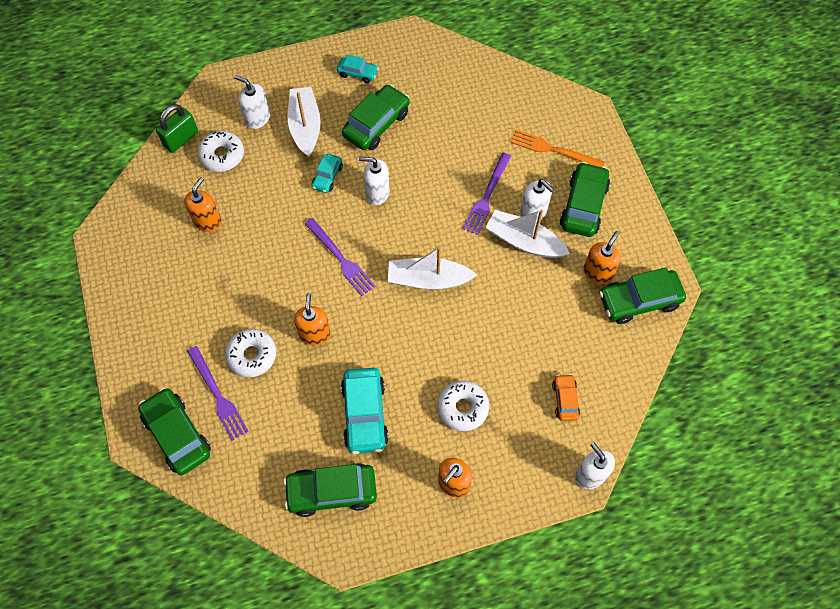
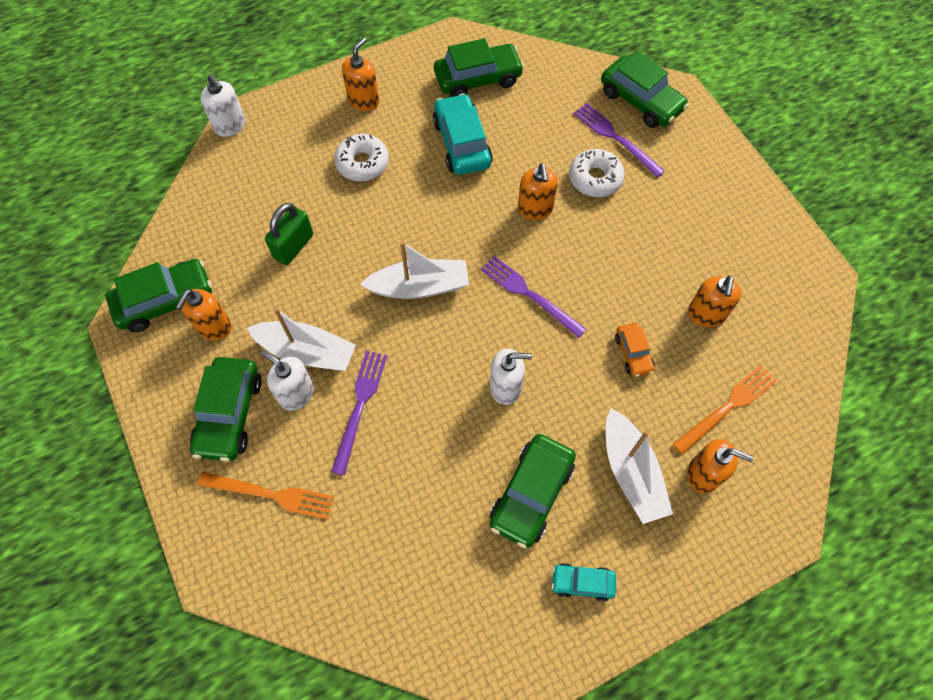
camera: 170 degrees right, 0 degrees up
green padlock [156,104,198,153] -> green padlock moved to [265,203,313,265]
white donut [198,131,244,172] -> orange fork [673,365,777,454]
white soap dispenser [234,75,270,129] -> orange soap dispenser [687,439,754,494]
turquoise car [312,154,343,193] -> none
orange car [552,374,580,421] -> orange car moved to [615,323,654,377]

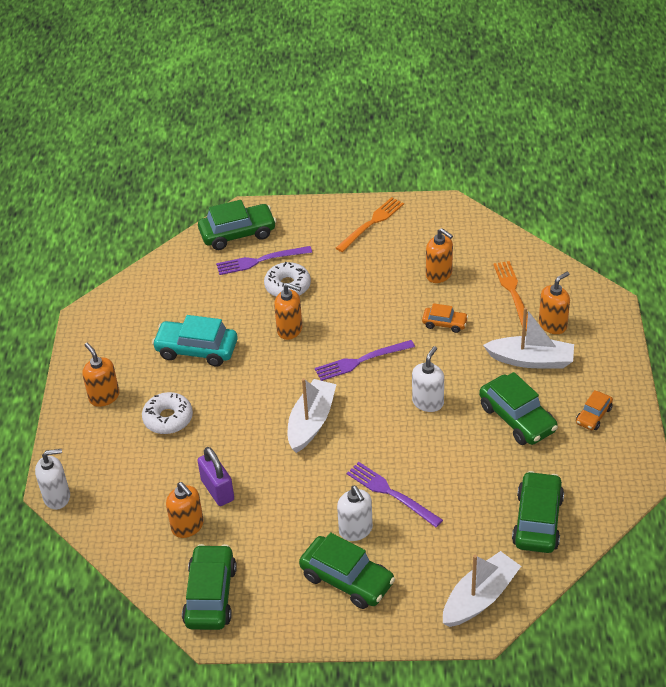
camera: 60 degrees left, 20 degrees down
orange soap dispenser [176,289,232,340] -> orange soap dispenser moved to [166,482,204,538]
orange fork [197,472,334,520] -> orange fork moved to [336,197,404,252]
white boat [247,307,356,371] -> white boat moved to [443,551,521,627]
white soap dispenser [261,350,314,411] -> white soap dispenser turned 90 degrees counterclockwise [337,486,373,541]
green padlock [265,203,313,265] -> purple padlock [197,447,234,506]
green car [434,38,524,97] -> green car moved to [512,471,564,553]
turquoise car [551,563,616,601] -> orange car [576,390,613,430]

